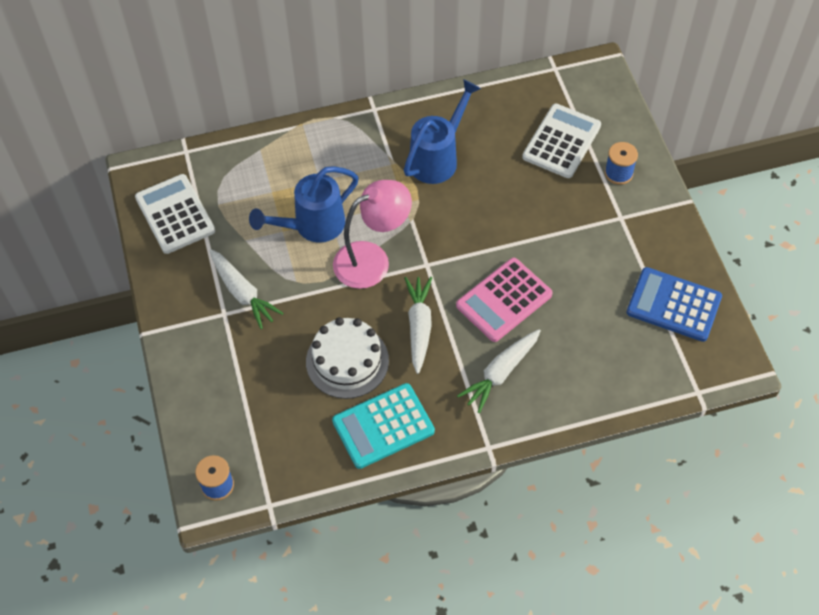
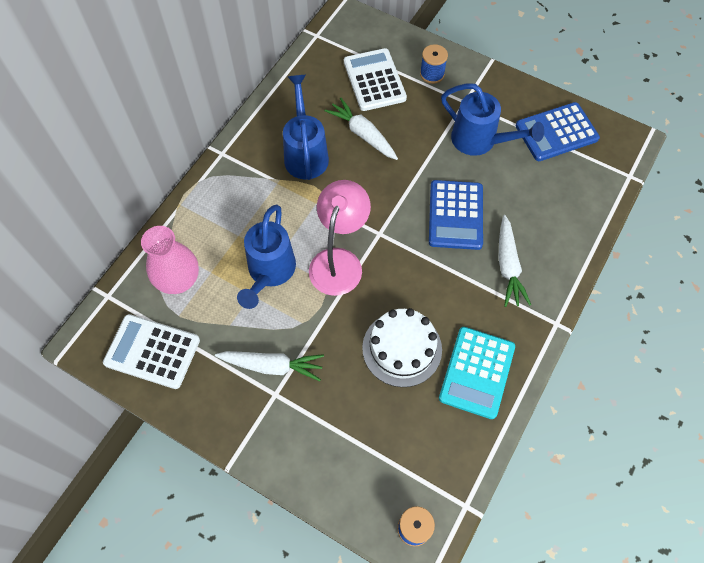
camera: 45 degrees left, 5 degrees up
white carrot [404,277,432,374] -> white carrot moved to [324,98,398,160]
pink calculator [456,258,553,342] -> blue calculator [429,180,483,250]
none -> pink vase [141,226,199,294]
none -> blue watering can [441,83,544,156]

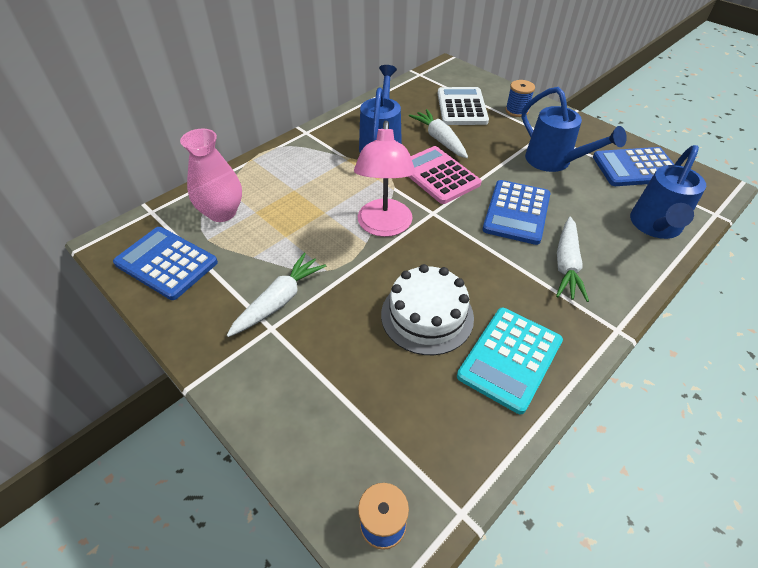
camera: 15 degrees right, 15 degrees down
white calculator [103,314,200,389] -> blue calculator [113,227,218,300]
white carrot [215,351,324,381] -> white carrot turned 75 degrees counterclockwise [227,253,326,337]
blue watering can [237,205,296,309] -> blue watering can moved to [630,145,706,239]
pink lamp [309,180,371,296] -> pink lamp turned 150 degrees clockwise [354,121,415,237]
none -> pink calculator [408,146,482,204]

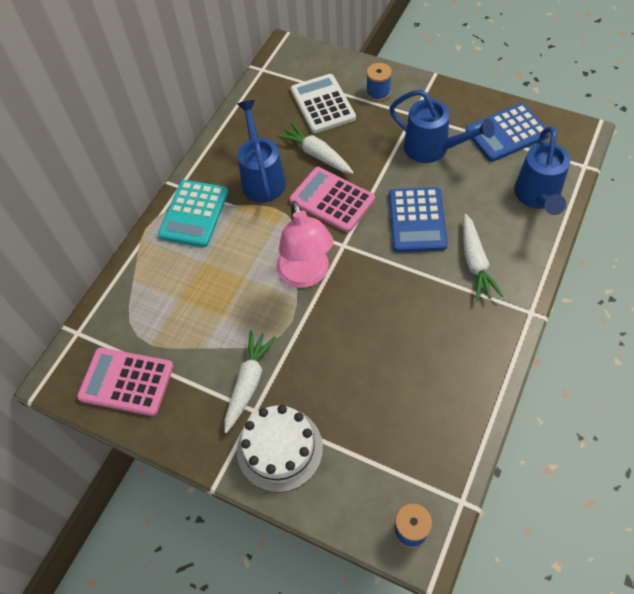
camera: 15 degrees left, 10 degrees up
blue calculator [113,227,218,300] -> pink calculator [77,348,174,416]
pink vase [180,129,242,222] -> none
white cake [381,264,474,355] -> white cake moved to [237,405,323,492]
turquoise calculator [457,308,563,414] -> turquoise calculator moved to [158,180,228,247]

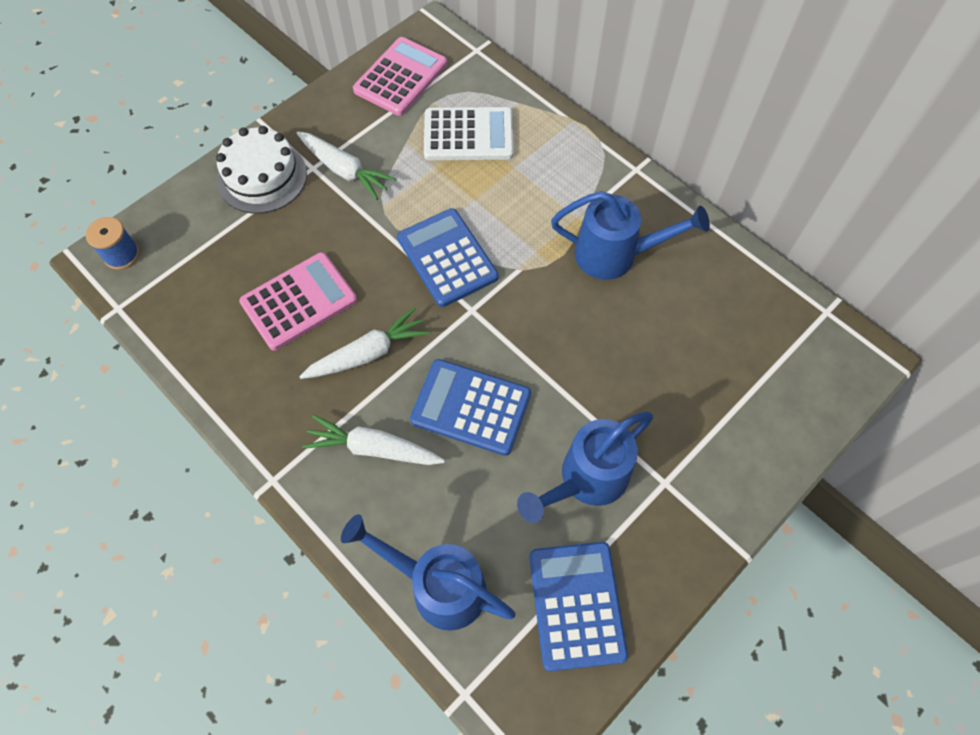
camera: 105 degrees right, 5 degrees up
turquoise calculator [158,180,228,247] -> none
pink lamp [276,201,334,288] -> blue calculator [397,208,498,307]
white carrot [277,122,354,174] -> white carrot moved to [299,307,430,379]
pink calculator [289,167,375,233] -> pink calculator moved to [239,252,357,351]
white calculator [291,74,356,133] -> white calculator moved to [424,107,514,160]
blue spool [366,63,392,101] -> none

